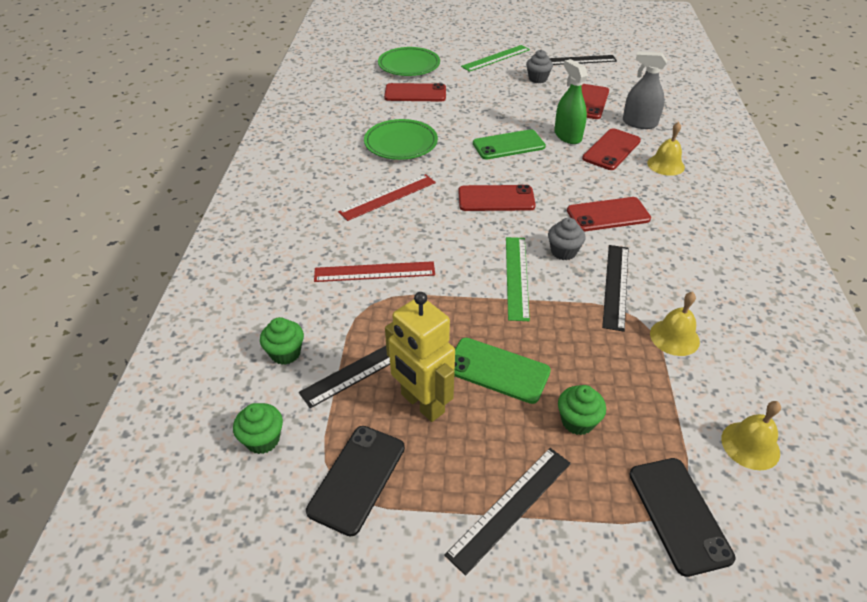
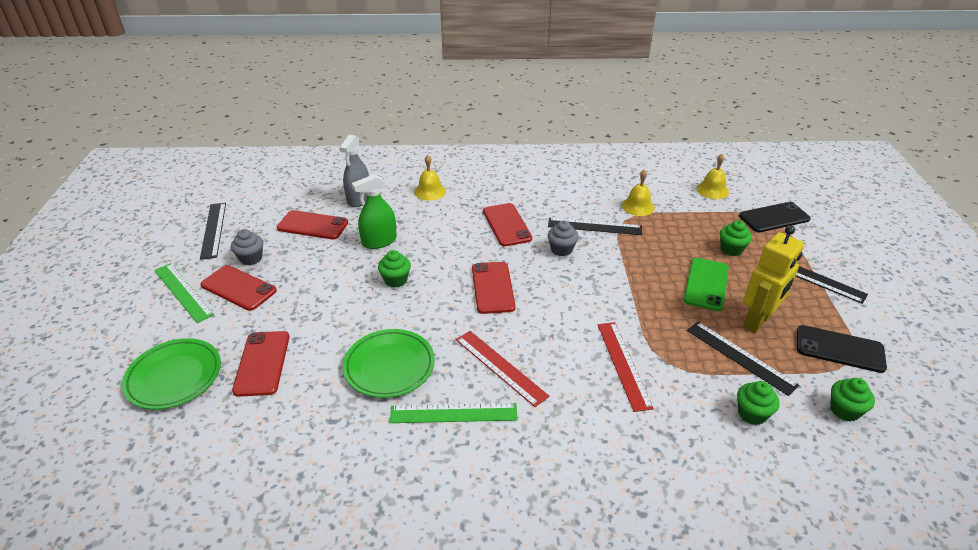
camera: 95 degrees left, 5 degrees down
green phone [473,129,546,160] -> green cupcake [378,250,411,287]
green ruler [506,237,530,321] -> green ruler moved to [390,403,518,423]
red phone [582,128,641,170] -> red phone moved to [200,265,277,311]

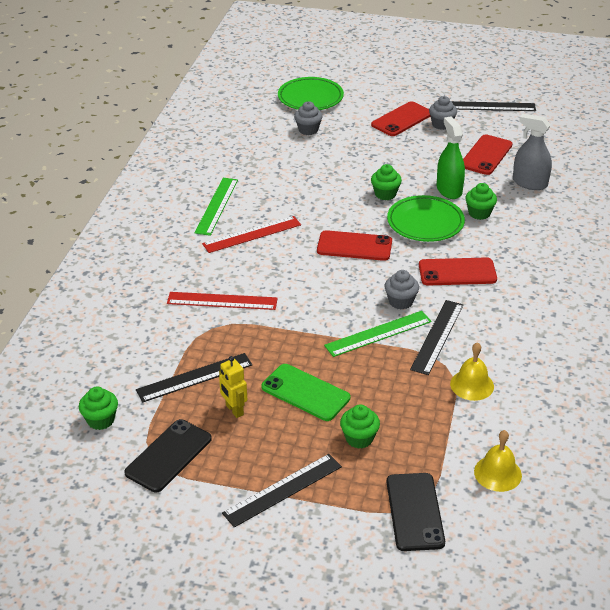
camera: 105 degrees right, 0 degrees up
green ruler [154,263,214,323] -> green ruler moved to [324,311,432,357]
red phone [232,331,289,397] -> grey cupcake [294,101,323,135]
green plate [343,329,435,398] -> green plate moved to [387,195,465,242]
yellow bell [414,155,446,201] -> none
green cupcake [737,381,779,425] -> green cupcake moved to [465,183,497,220]
yellow robot [743,225,804,333] -> yellow robot [219,356,247,418], size x0.56

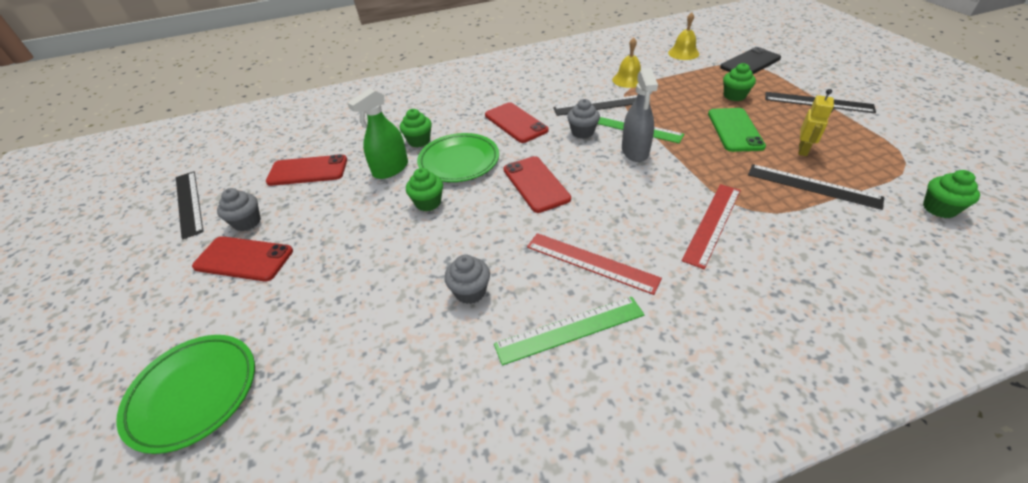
camera: 120 degrees left, 5 degrees up
black phone [124,419,212,492] -> none
red ruler [167,292,278,310] -> red ruler turned 60 degrees clockwise [682,184,741,269]
grey cupcake [294,101,323,135] -> grey cupcake moved to [444,255,490,304]
grey spray bottle [513,114,552,190] -> grey spray bottle moved to [622,68,658,162]

